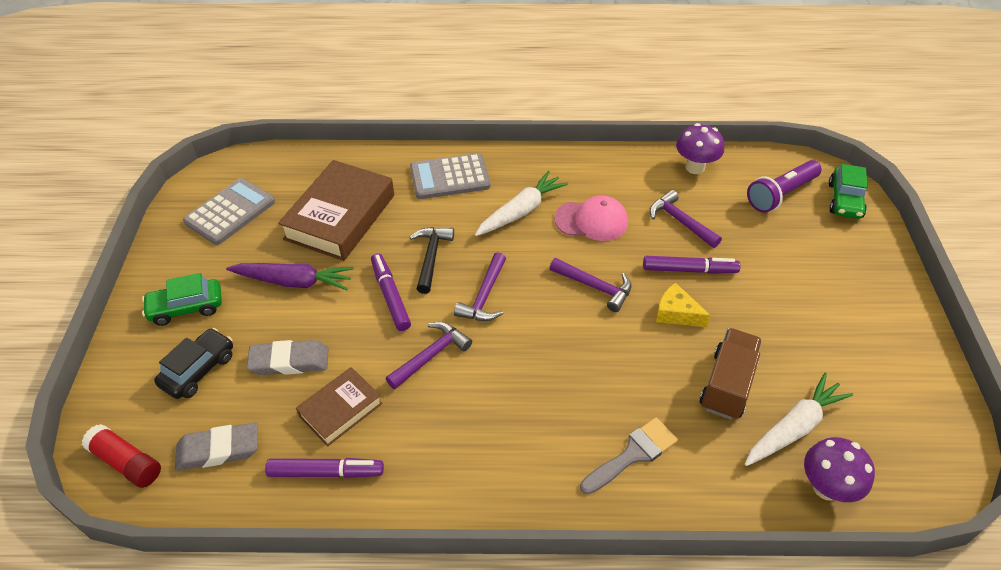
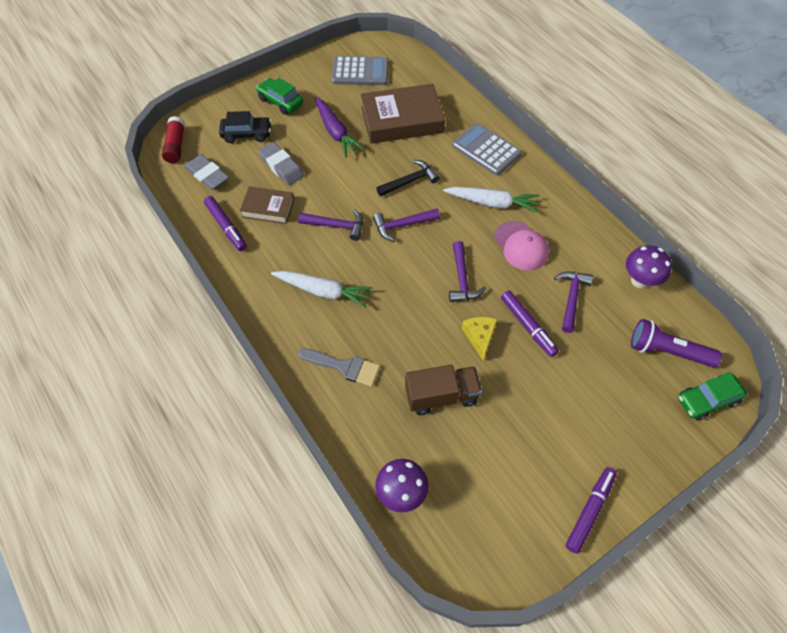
camera: 55 degrees right, 10 degrees up
purple marker [371,253,411,331] -> purple marker moved to [566,467,617,554]
white carrot [745,373,853,466] -> white carrot moved to [271,271,373,308]

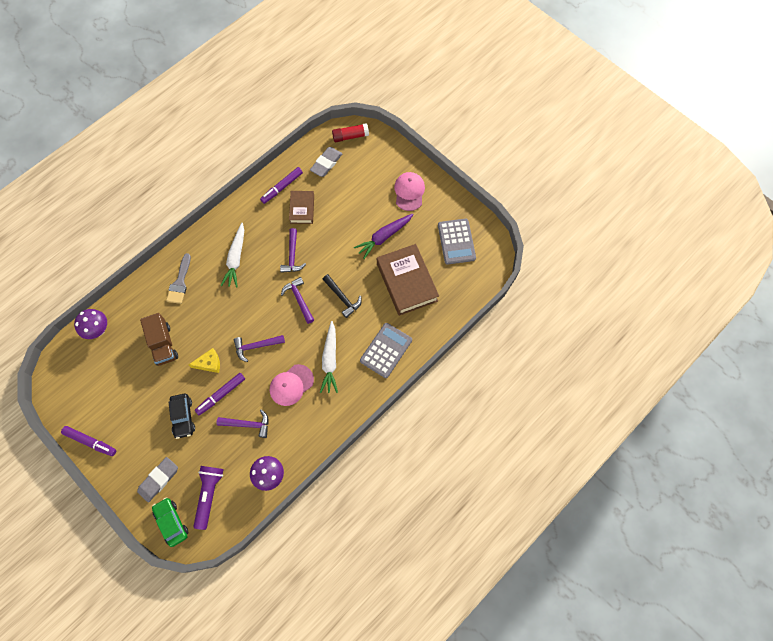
camera: 80 degrees right, 10 degrees up
black car [219,111,271,143] -> black car moved to [168,394,195,439]
green car [256,78,303,115] -> pink cap [394,172,425,211]
grey eraser [258,142,304,185] -> grey eraser moved to [137,457,178,502]

